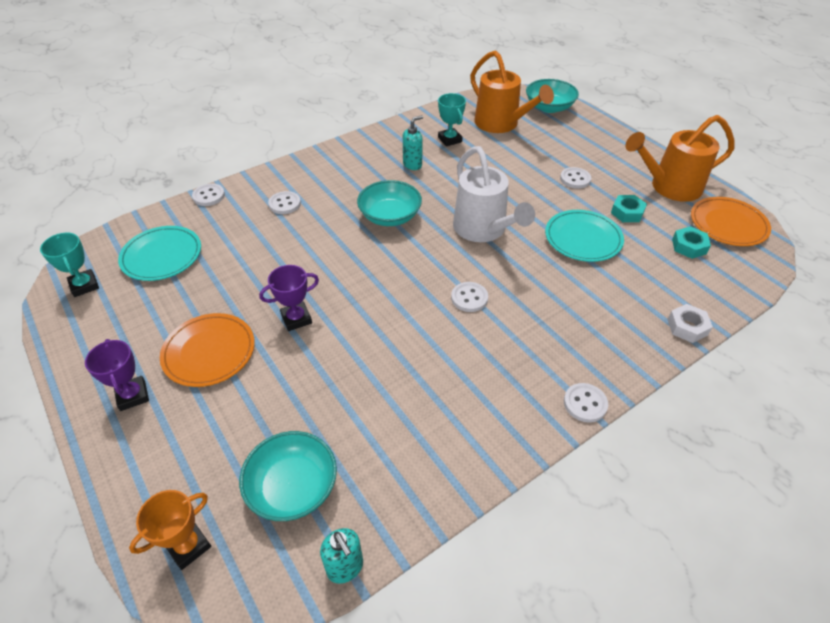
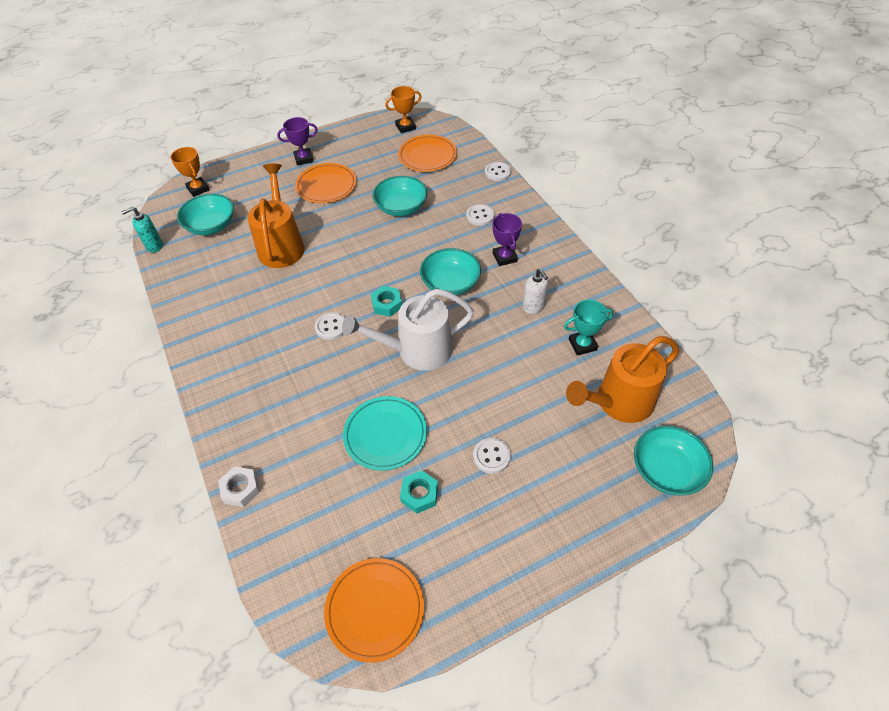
camera: 100 degrees right, 5 degrees up
turquoise trophy [40,233,99,297] -> orange trophy [385,86,422,133]
turquoise plate [118,226,201,281] -> orange plate [398,135,457,172]
purple trophy [259,265,319,331] -> purple trophy moved to [492,213,522,266]
turquoise soap dispenser [403,115,423,170] -> white soap dispenser [523,269,548,314]
white button [564,383,608,422] -> none
orange watering can [625,115,734,202] -> orange watering can moved to [248,164,305,268]
turquoise nut [672,226,711,259] -> turquoise nut moved to [371,286,402,317]
none -> turquoise bowl [372,176,427,216]

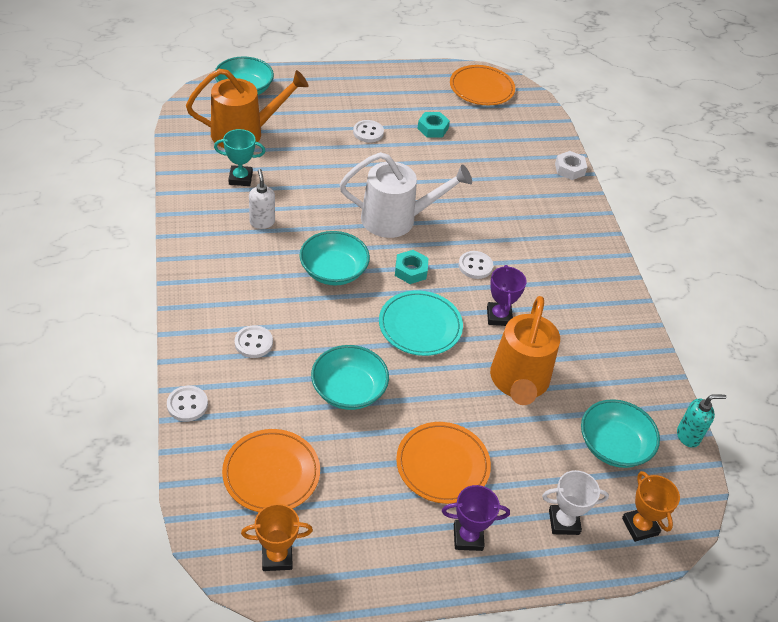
camera: 170 degrees left, 5 degrees down
turquoise plate [343,396,427,471] -> turquoise plate moved to [379,290,463,356]
purple trophy [492,213,522,266] -> purple trophy moved to [487,265,527,326]
none -> white trophy [542,470,609,535]

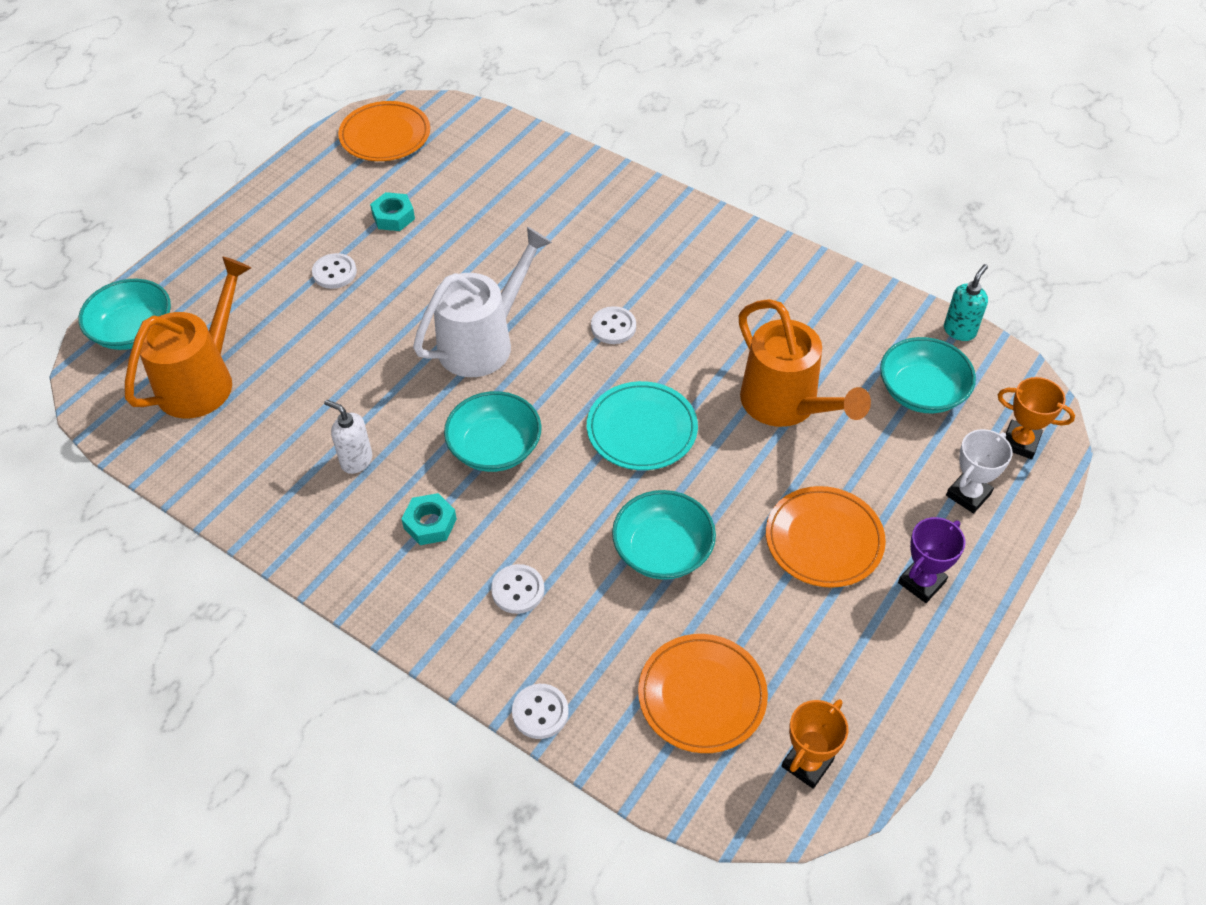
camera: 40 degrees left, 5 degrees up
turquoise trophy [214,129,265,186] -> none
turquoise nut [395,250,428,284] -> turquoise nut moved to [402,493,457,545]
purple trophy [487,265,527,326] -> none
white nut [555,151,587,180] -> none

